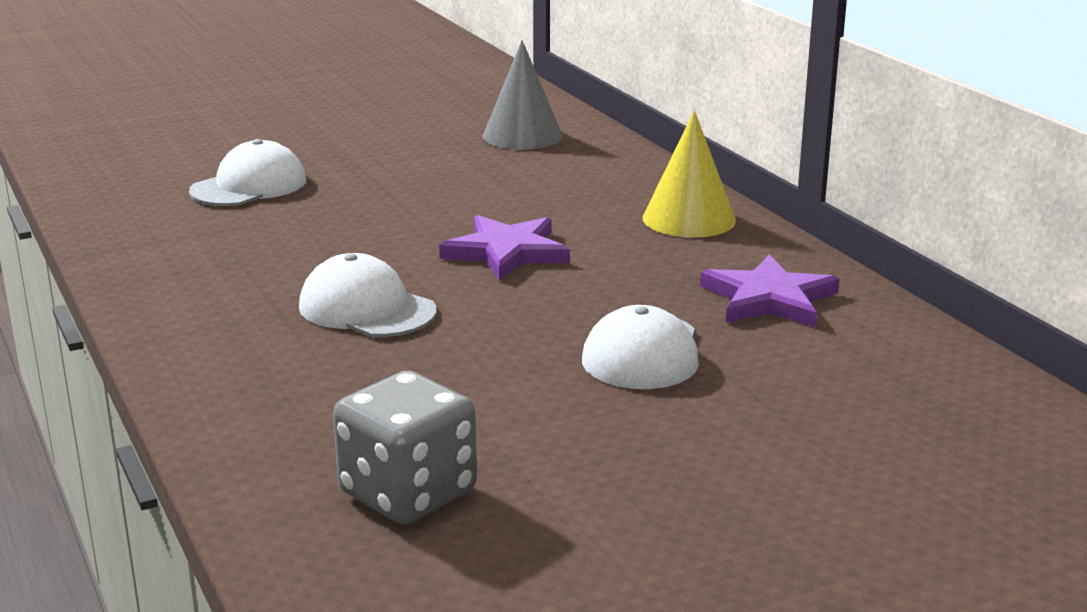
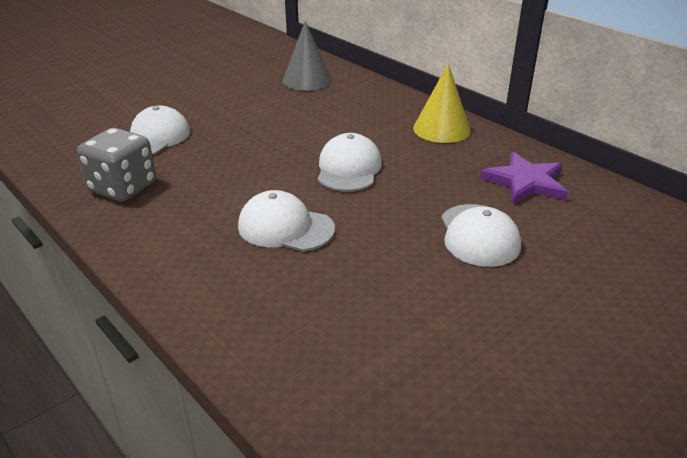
camera: 15 degrees left, 10 degrees up
grey dice [333,371,477,524] -> grey dice moved to [77,128,156,201]
purple star [439,215,570,281] -> white cap [318,133,382,191]

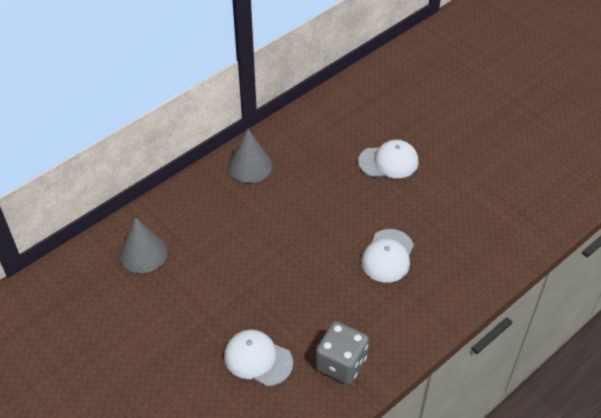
camera: 90 degrees left, 15 degrees up
white cap [318,133,382,191] -> none
yellow cone [413,63,471,143] -> grey cone [228,129,272,183]
purple star [480,152,568,204] -> none

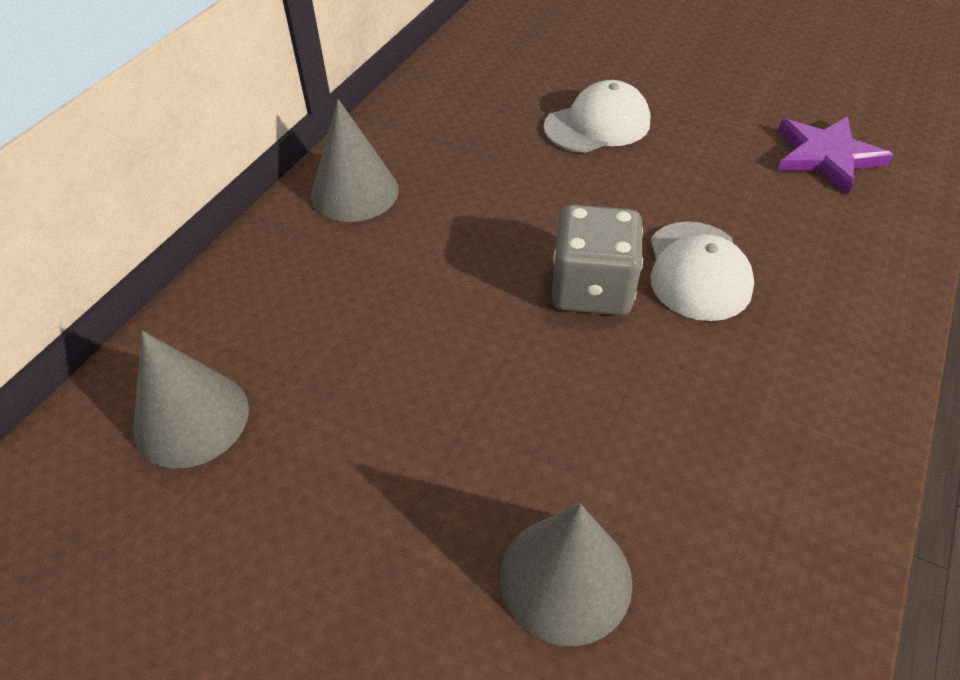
camera: 20 degrees left, 0 degrees up
white cap [224,329,293,386] -> grey cone [500,504,633,646]
grey dice [316,321,369,384] -> grey dice moved to [552,205,643,315]
none -> purple star [777,116,894,194]

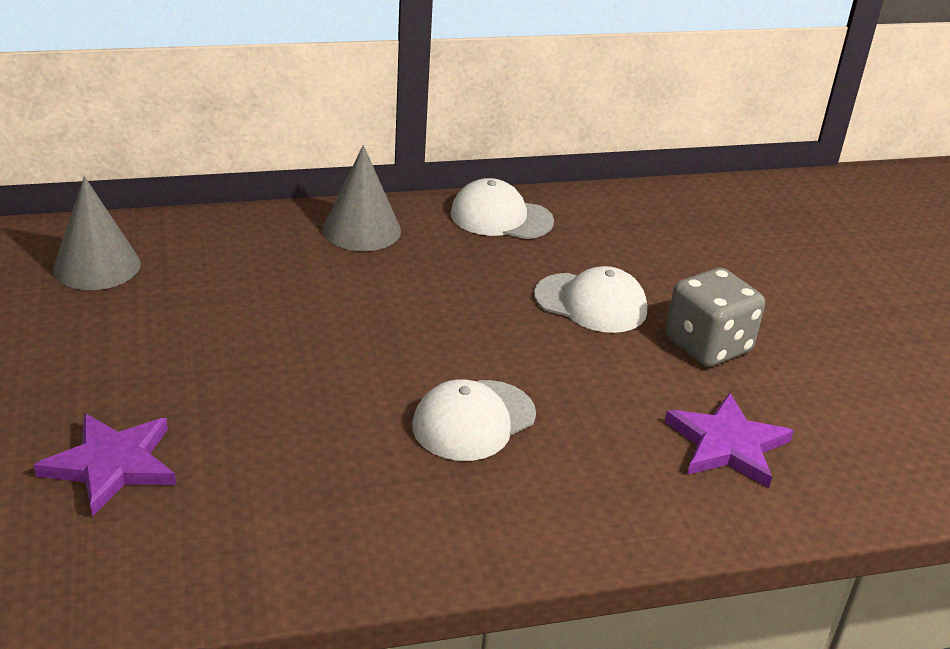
camera: 45 degrees right, 15 degrees down
grey cone [500,504,633,646] -> purple star [34,413,176,517]
grey dice [552,205,643,315] -> grey dice moved to [665,268,765,367]
none -> white cap [450,178,554,239]

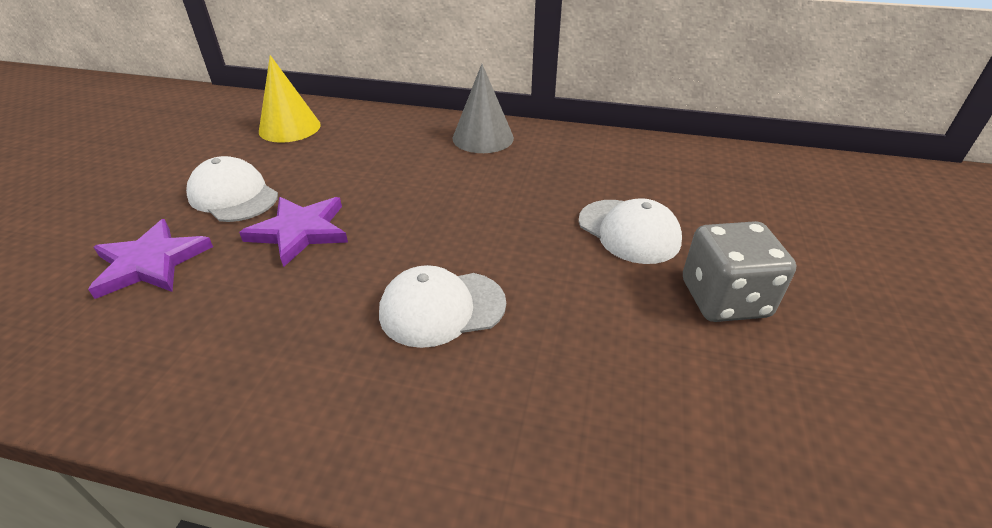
camera: 30 degrees right, 5 degrees up
grey cone [53,176,141,290] -> yellow cone [259,55,321,143]
white cap [450,178,554,239] -> white cap moved to [186,156,278,222]
purple star [665,393,794,488] -> purple star moved to [239,197,348,267]

